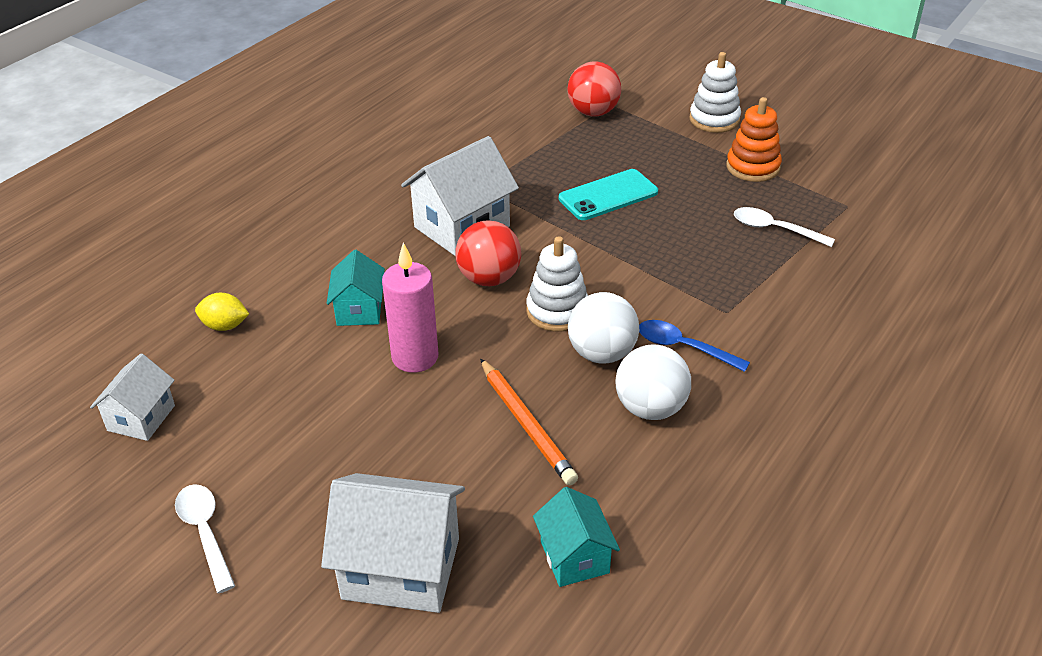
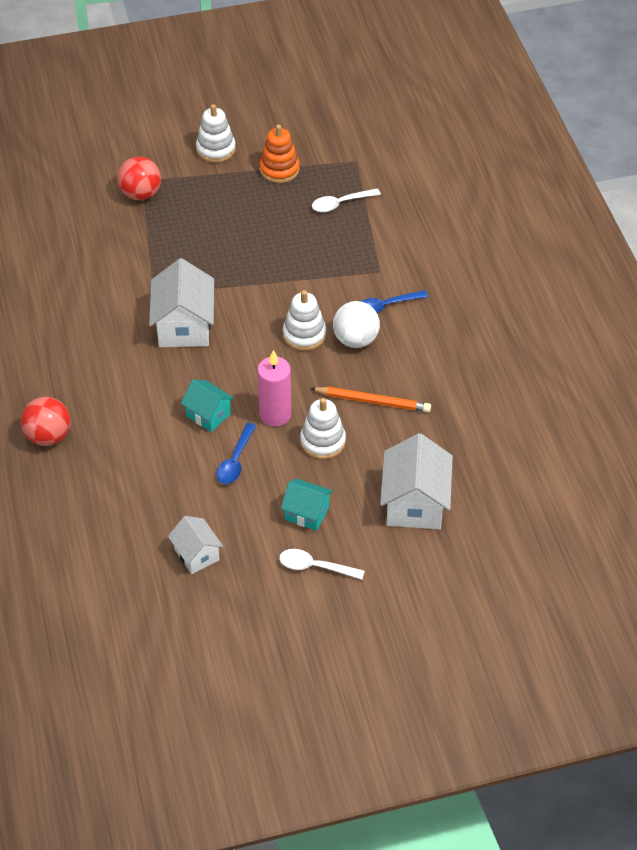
camera: 50 degrees left, 10 degrees up
yellow lemon [195,293,249,331] -> none
white house [321,473,465,613] -> white house turned 45 degrees counterclockwise [380,433,453,529]
red ball [456,220,521,286] -> red ball moved to [21,397,71,446]
turquoise house [533,487,620,587] -> turquoise house moved to [281,479,333,531]
turquoise phone [559,169,658,220] -> none
white ball [615,344,691,420] -> none
none -> blue spoon [216,423,256,484]
none -> white stacking toy [300,398,346,459]

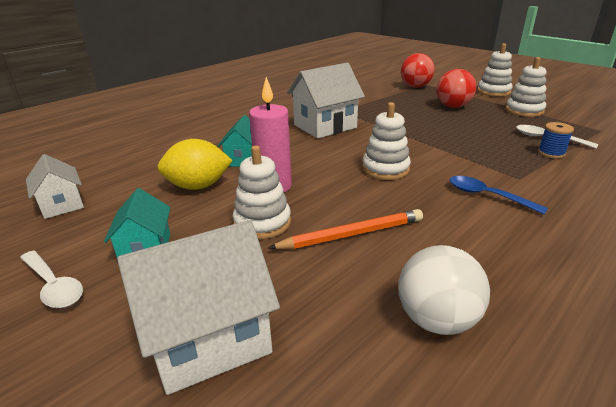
camera: 60 degrees right, 20 degrees down
red ball [21,397,71,446] -> red ball moved to [436,69,476,108]
white house [168,516,223,574] -> white house turned 60 degrees counterclockwise [26,154,84,219]
blue spoon [216,423,256,484] -> yellow lemon [157,139,233,190]
orange stacking toy [260,124,299,183] -> white stacking toy [505,57,547,117]
white spoon [279,549,364,580] -> white spoon turned 150 degrees clockwise [20,250,83,308]
orange pencil [310,387,431,412] -> orange pencil turned 90 degrees counterclockwise [268,209,423,249]
white ball [333,301,380,348] -> white ball moved to [398,245,490,335]
none -> blue spool [538,122,574,159]

